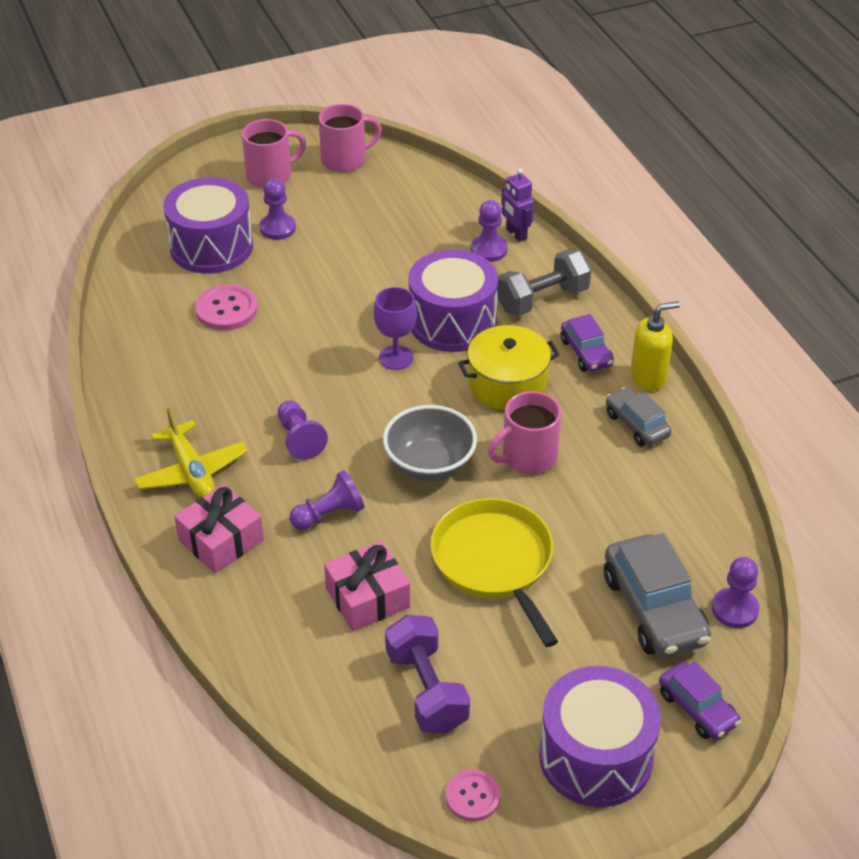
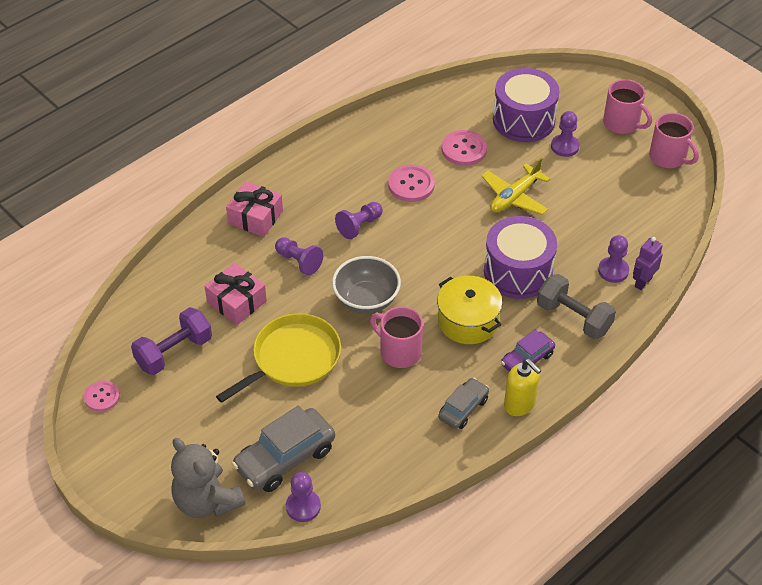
camera: 70 degrees right, 5 degrees up
yellow plane [134,408,248,498] -> yellow plane moved to [481,158,550,215]
purple goblet [374,287,417,370] -> none
purple drum [539,666,661,807] -> none
purple car [659,661,741,740] -> grey teddy bear [171,438,246,518]
none -> pink button [388,165,435,202]

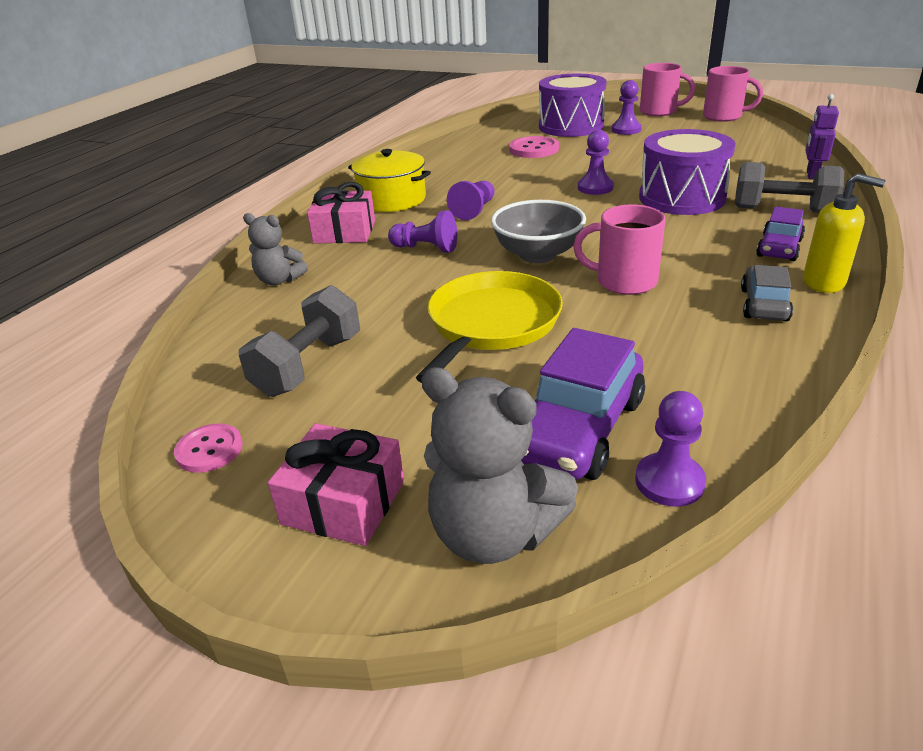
camera: 20 degrees left, 15 degrees down
purple dumbbell [131,307,212,375] -> grey dumbbell [239,285,360,397]
pink gift [205,263,267,325] -> pink gift moved to [268,423,404,546]
grey car [232,406,335,492] -> purple car [521,328,645,480]
pink button [388,165,435,202] -> none
yellow pot [437,276,502,344] -> yellow pot moved to [348,149,431,212]
yellow plane [481,158,550,215] -> none
purple pawn [598,235,629,283] -> purple pawn moved to [578,130,614,195]
none -> grey teddy bear [243,213,308,286]

